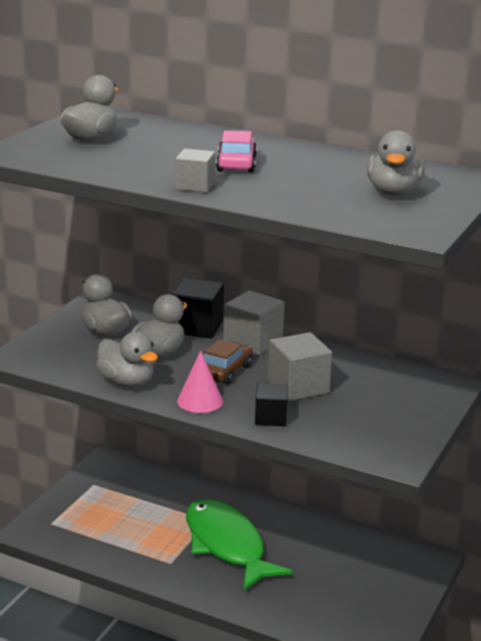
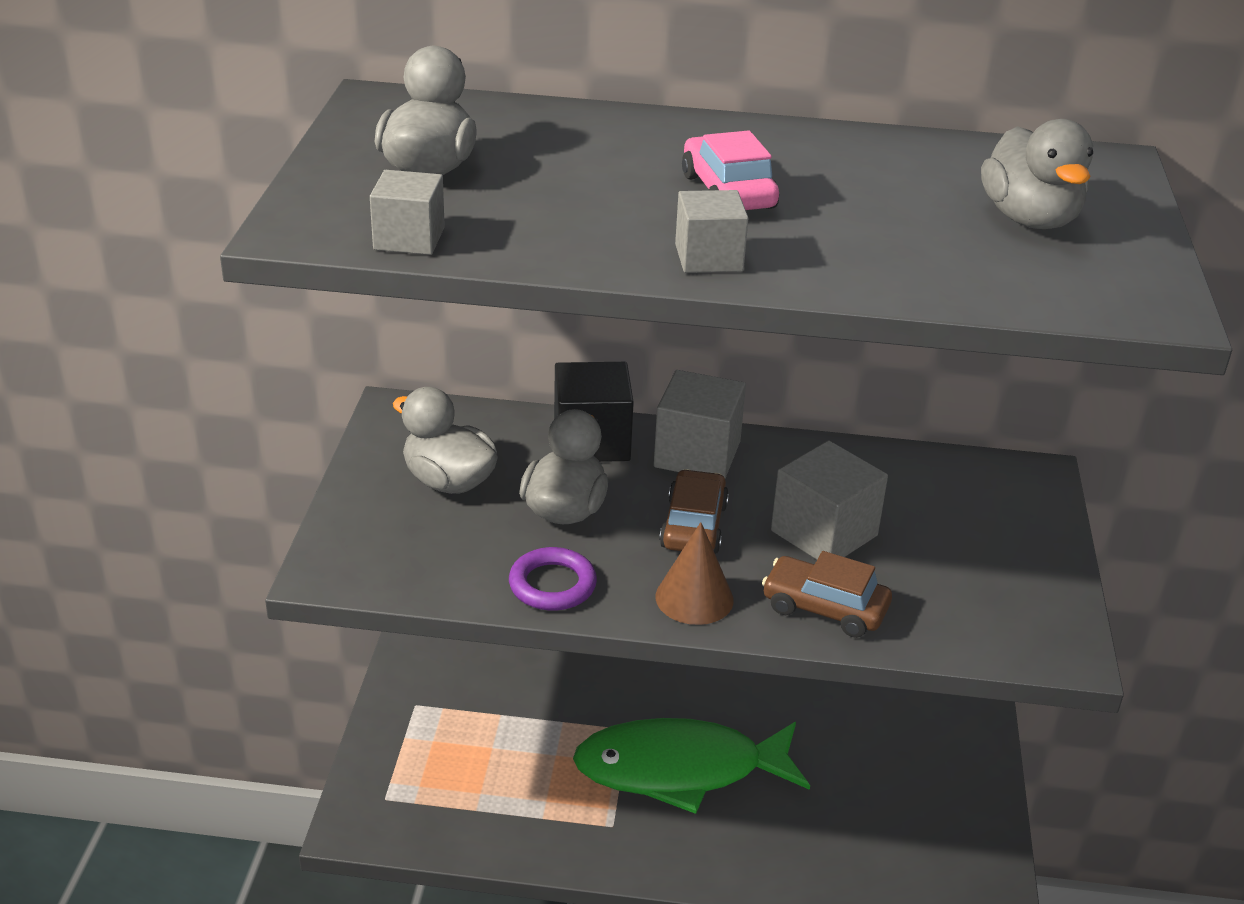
camera: 20 degrees left, 10 degrees up
grey duck [96,331,158,387] -> purple ring [509,547,597,611]
pink cone [177,351,223,413] -> brown cone [655,522,734,625]
green fish [186,499,292,590] -> green fish turned 45 degrees counterclockwise [573,718,810,814]
black cube [255,383,288,426] -> brown car [762,551,892,638]
none -> grey cube [370,170,445,255]

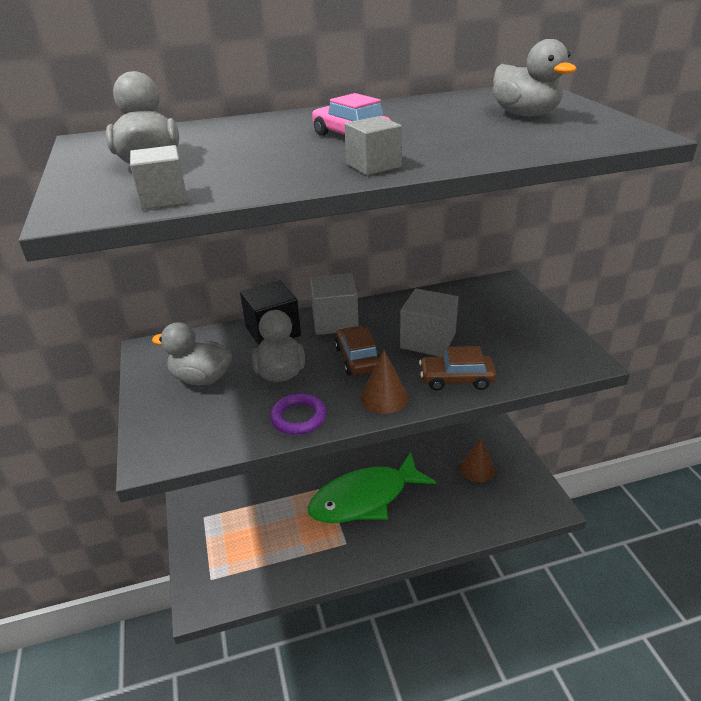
camera: 20 degrees left, 0 degrees up
none -> brown cone [460,438,495,482]

